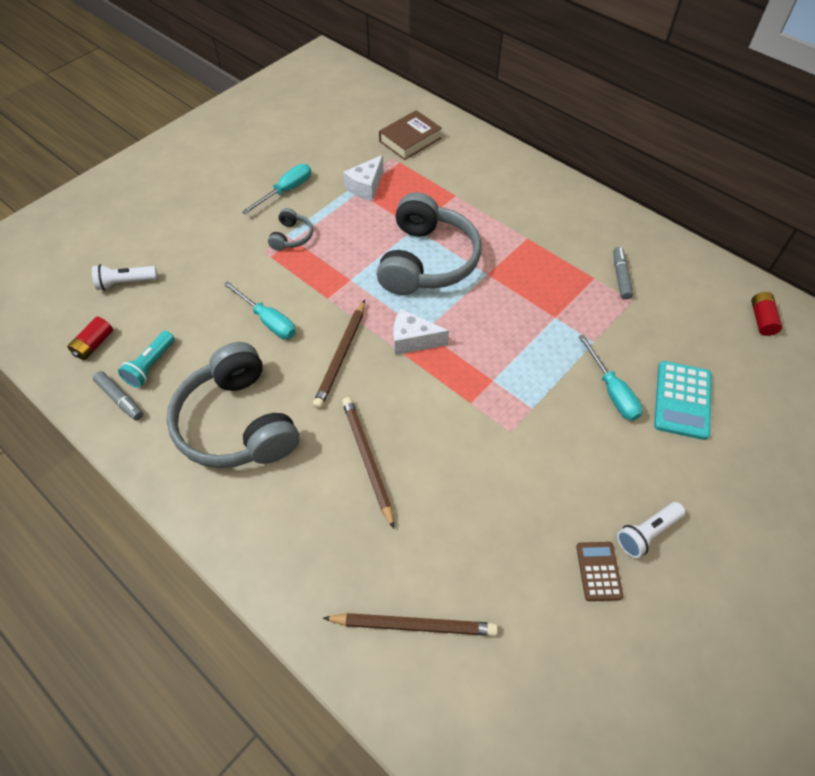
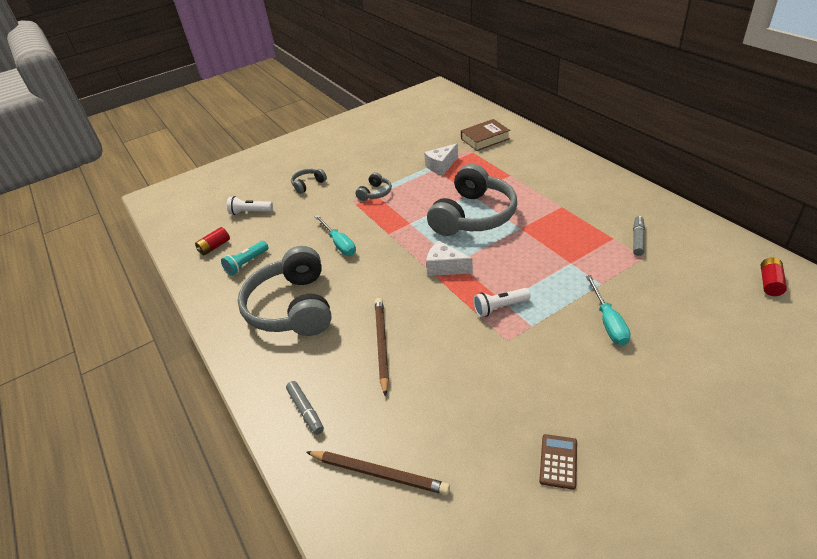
camera: 20 degrees right, 15 degrees down
grey marker [93,371,143,420] -> grey marker moved to [286,381,324,435]
turquoise screwdriver [242,164,311,214] -> none
brown pencil [313,300,365,409] -> none
white flashlight [617,502,685,558] -> white flashlight moved to [473,288,531,317]
turquoise calculator [654,361,711,440] -> none
none -> grey headphones [291,169,327,194]

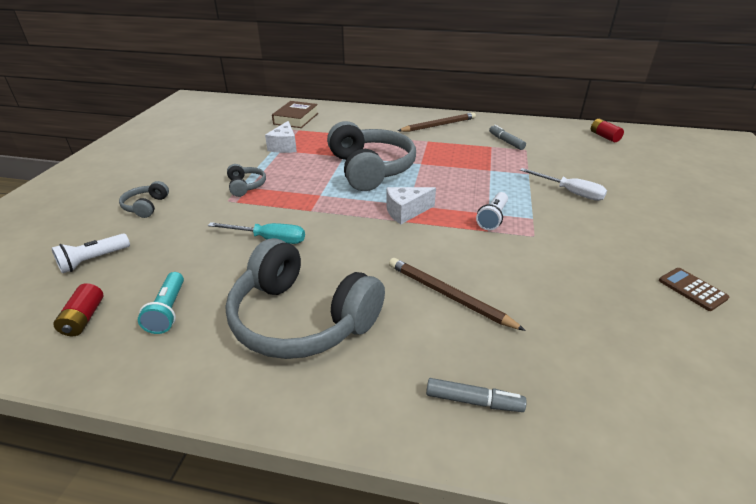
camera: 50 degrees left, 5 degrees down
brown pencil [306,451,450,495] -> brown pencil moved to [398,113,476,132]
turquoise screwdriver [586,275,631,346] -> white screwdriver [520,168,607,201]

